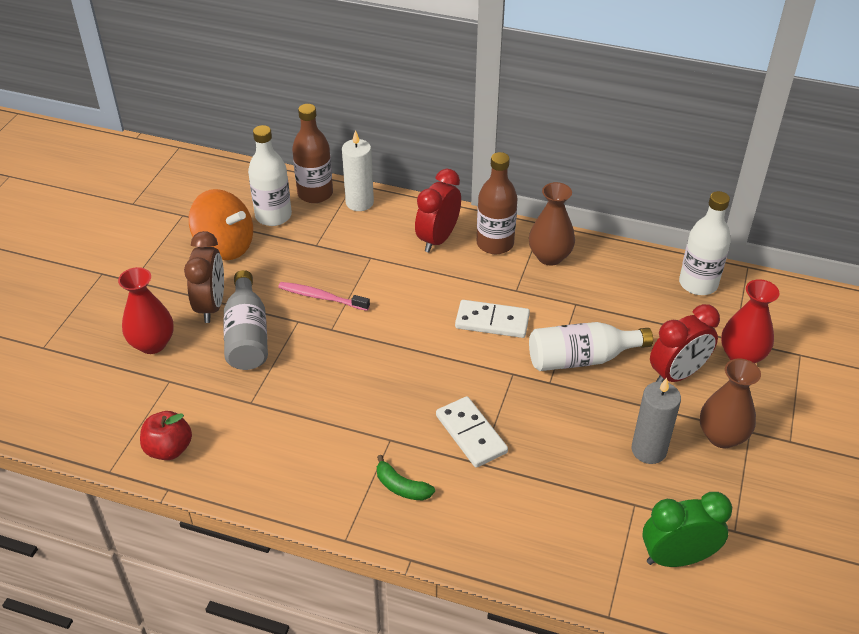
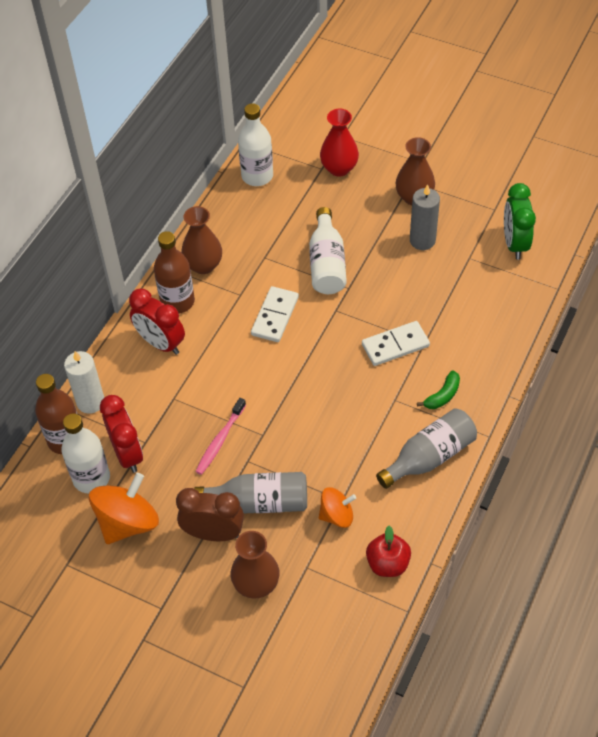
camera: 80 degrees left, 10 degrees up
red vase [118,267,174,354] -> brown vase [231,531,279,598]
red clock [650,304,720,382] -> red clock moved to [100,395,143,473]
none -> orange spinning top [319,487,356,528]
none -> grey bottle [376,408,477,489]

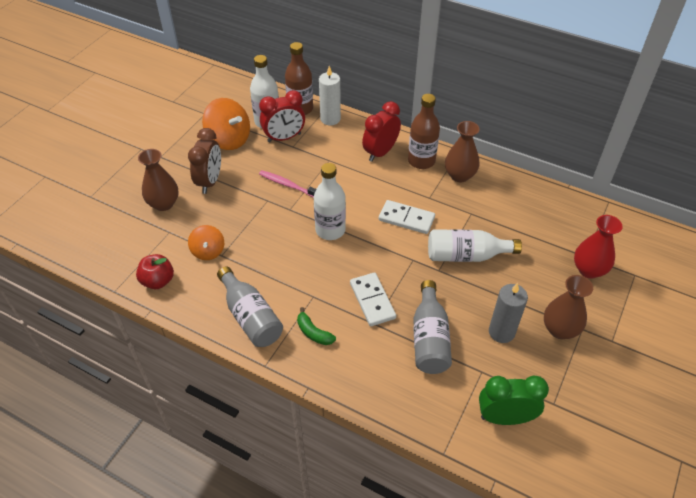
camera: 90 degrees right, 5 degrees down
grey bottle [194,472,307,513] -> grey bottle moved to [413,280,452,374]
white bottle [238,103,273,186] -> white bottle moved to [314,163,346,240]

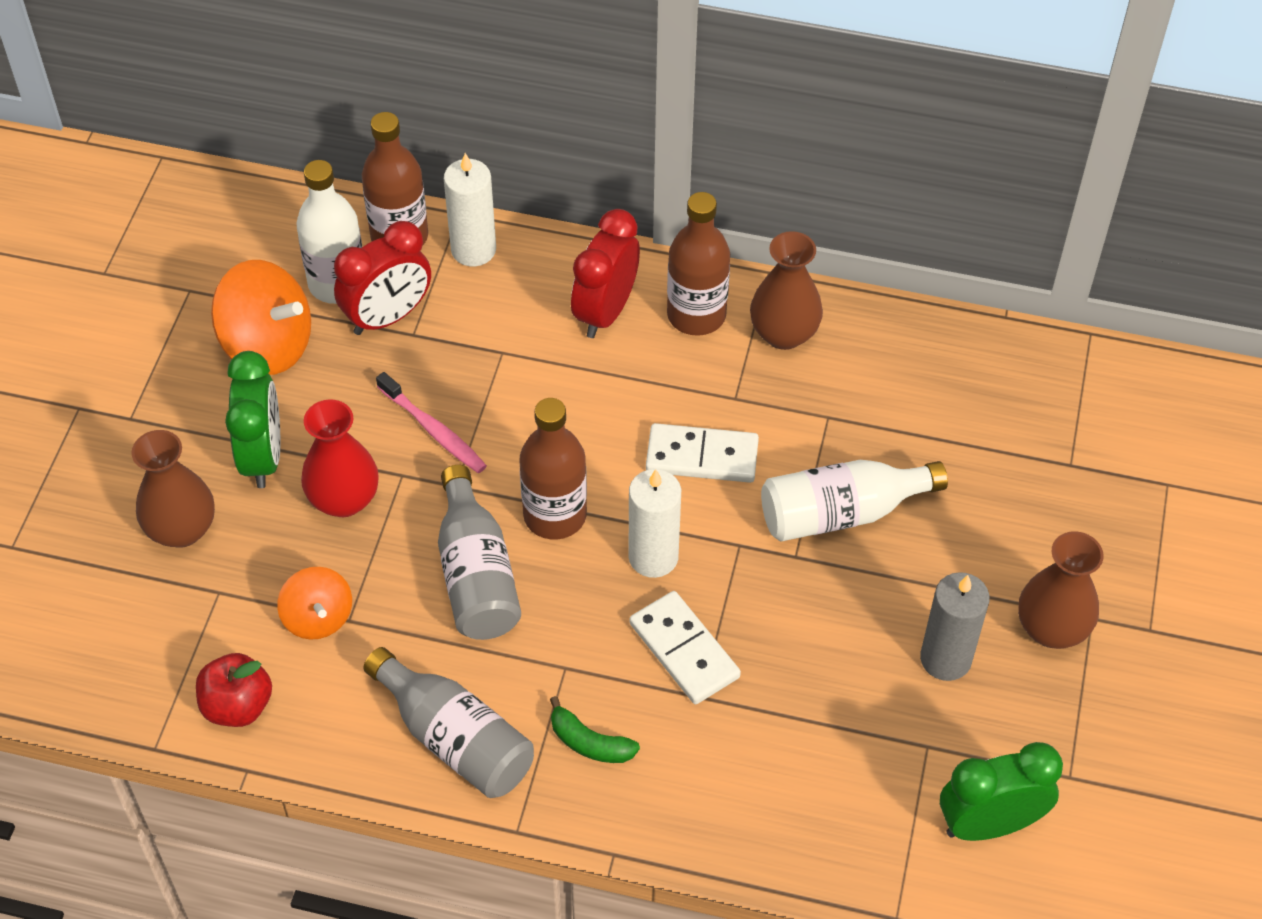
camera: 15 degrees left, 5 degrees up
brown clock [188,128,221,194] -> green clock [225,351,280,488]
pink toothbrush [259,170,316,198] -> pink toothbrush turned 150 degrees counterclockwise [376,372,487,473]
white bottle [314,163,346,240] -> brown bottle [519,398,587,540]
grey bottle [413,280,452,374] -> grey bottle moved to [438,465,521,640]
red vase [574,215,623,279] -> red vase moved to [301,399,379,517]
none -> white candle [628,469,681,578]

